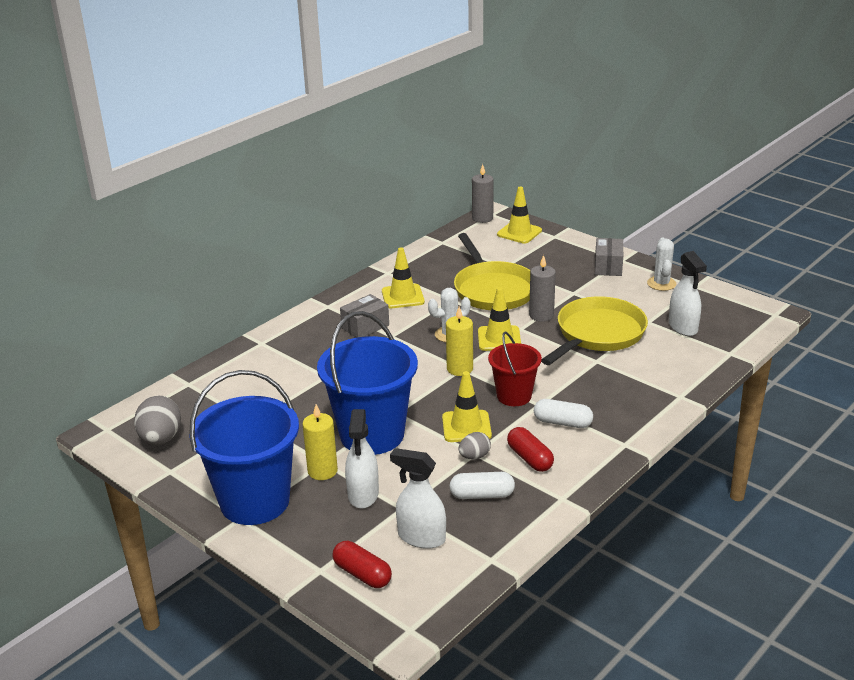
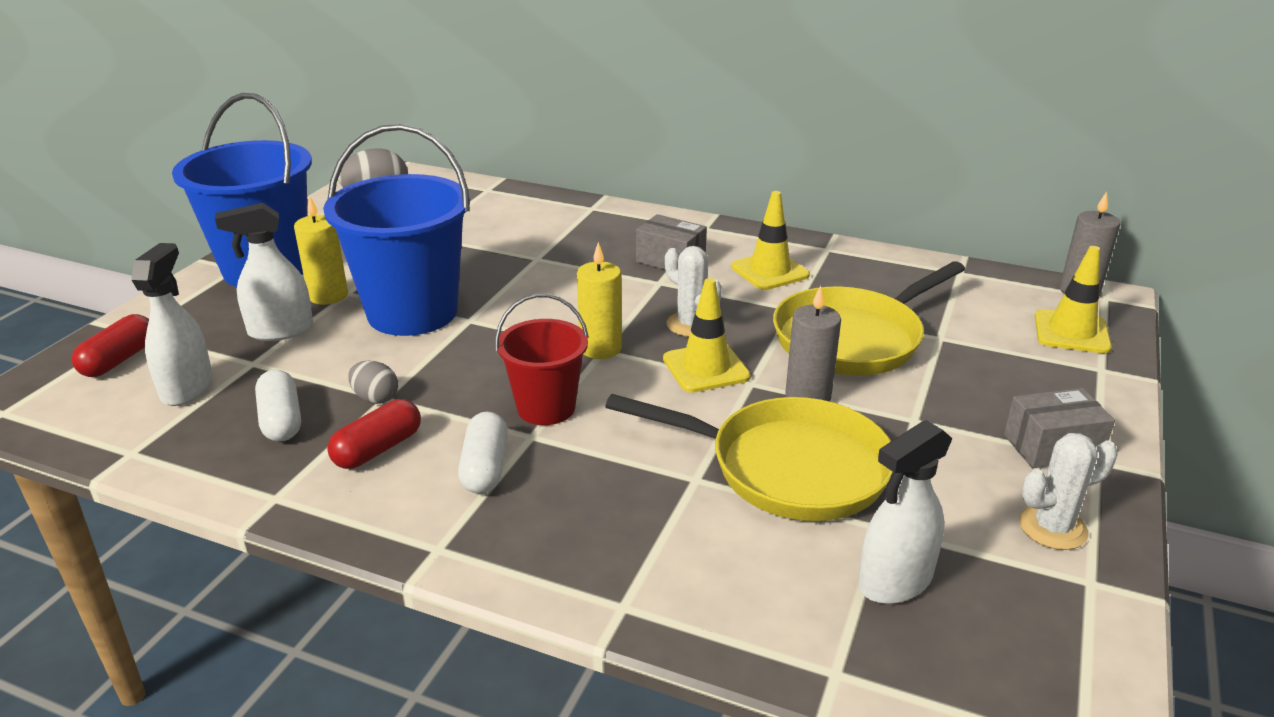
camera: 70 degrees right, 0 degrees up
yellow traffic cone [442,371,492,442] -> none

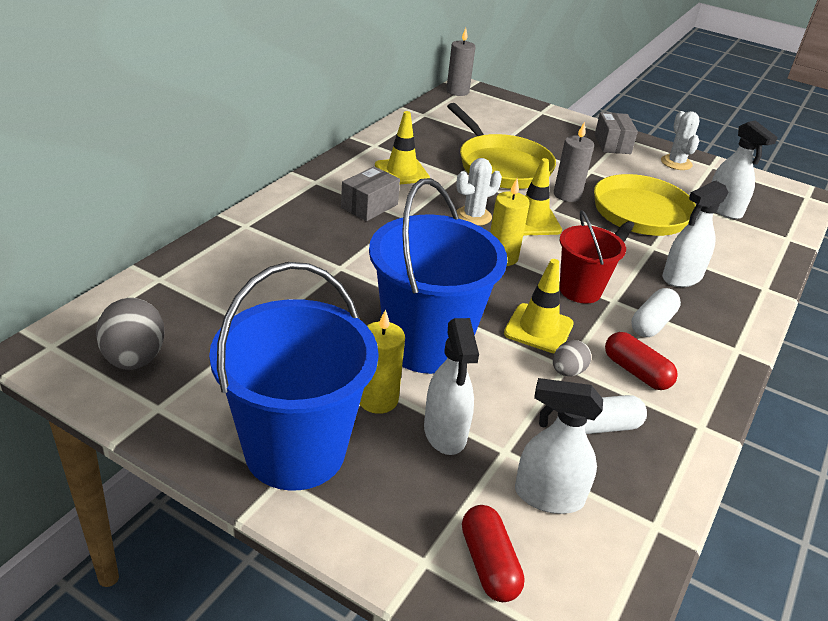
camera: 85 degrees left, 5 degrees up
red capsule [72,314,149,377] -> red capsule turned 45 degrees clockwise [462,505,525,602]
white capsule [458,412,508,494] -> white capsule turned 60 degrees counterclockwise [631,288,681,337]
yellow traffic cone [1035,246,1112,353] -> yellow traffic cone moved to [504,259,574,353]
none -> white spray bottle [662,181,729,287]

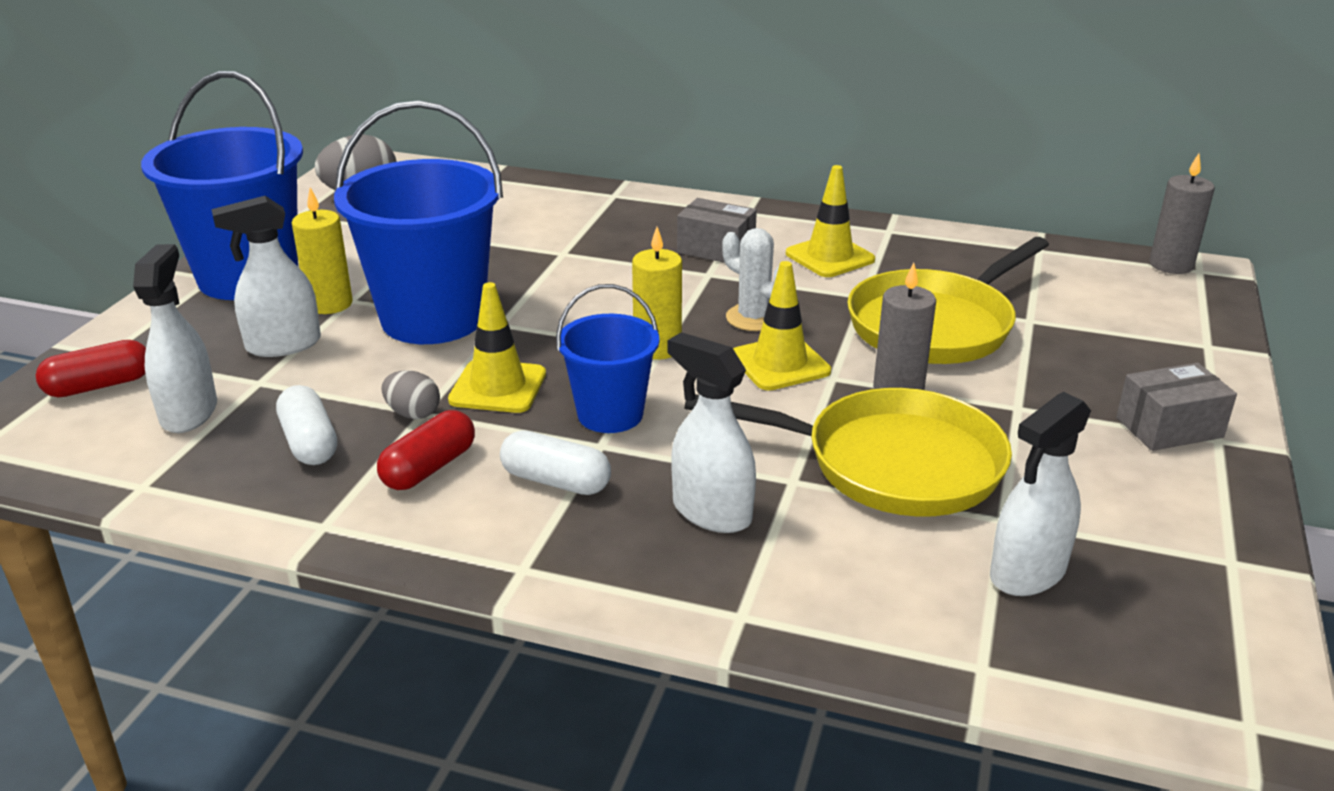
camera: 80 degrees right, 5 degrees down
red bucket [560,210,626,304] -> blue bucket [556,284,659,433]
white cactus [661,111,699,170] -> none

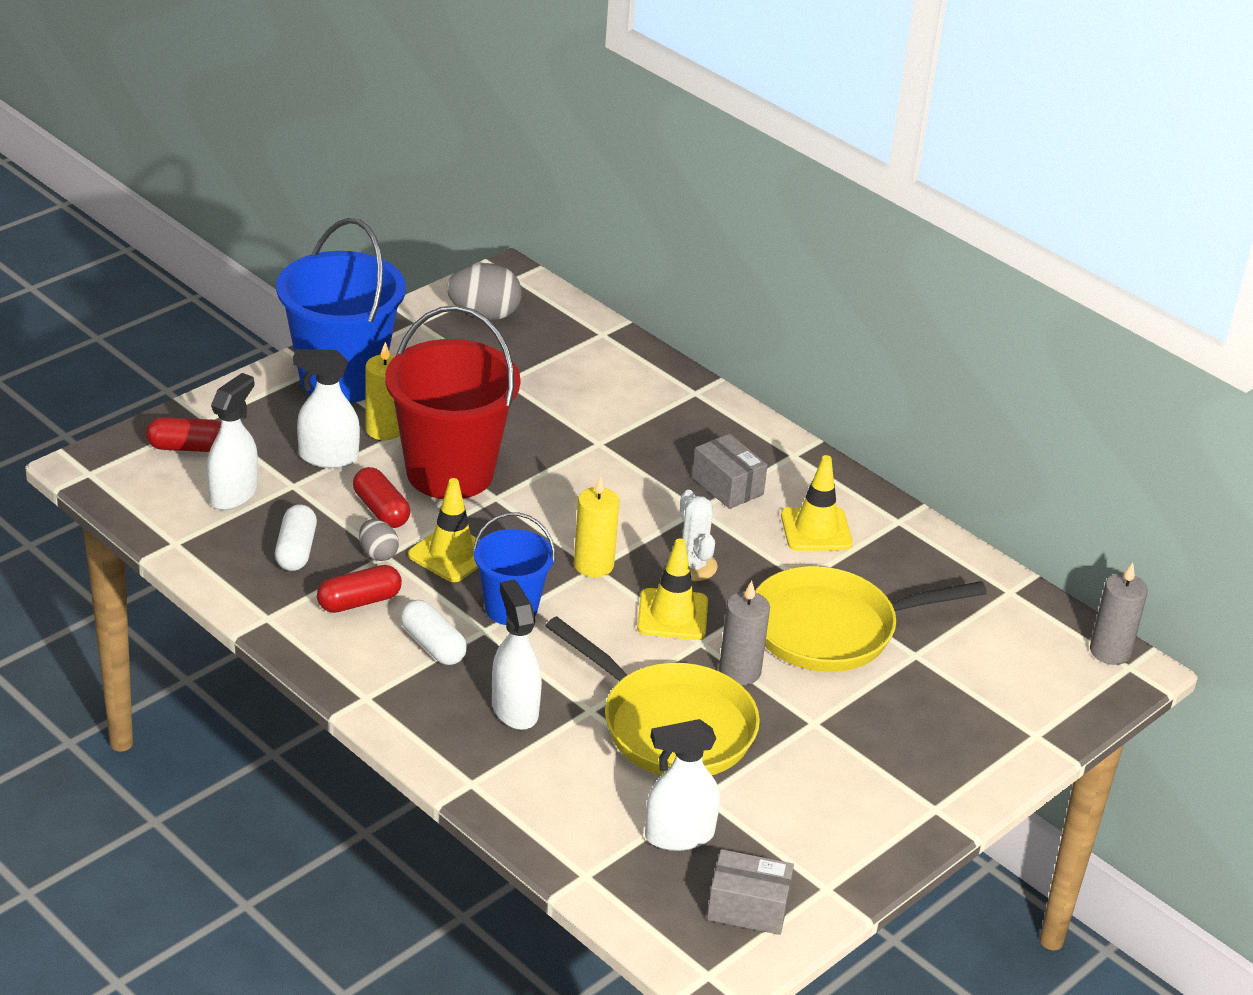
camera: 25 degrees right, 5 degrees up
blue bucket [334,100,503,344] -> red bucket [385,306,521,499]
grey box [1116,363,1237,451] -> grey box moved to [707,849,794,935]
none -> red capsule [353,467,410,528]

